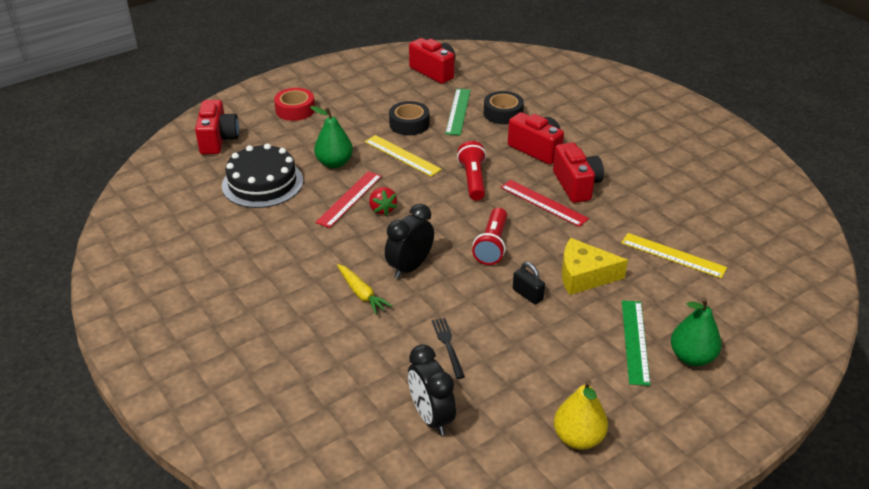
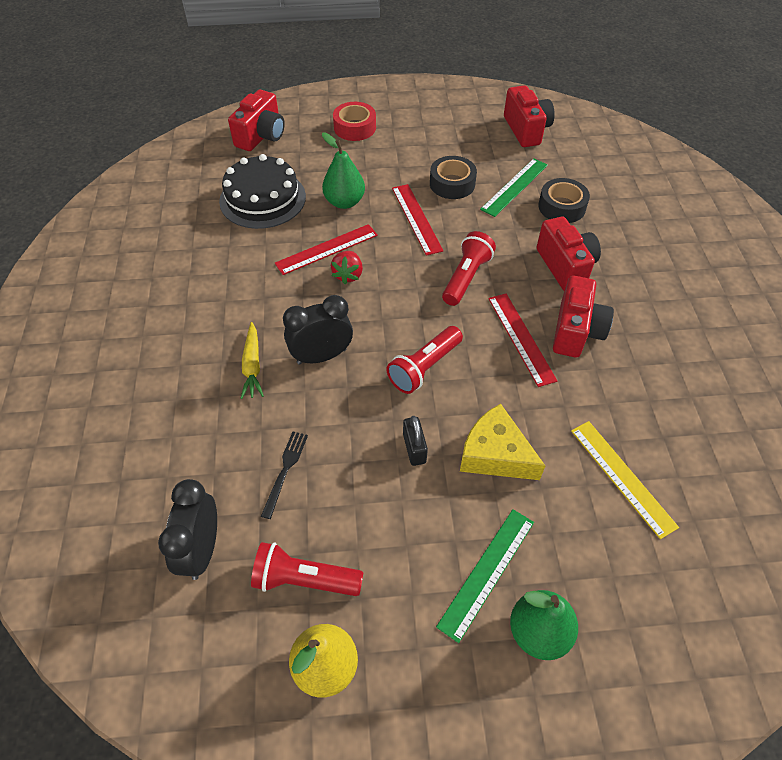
camera: 30 degrees right, 15 degrees up
yellow ruler [365,135,442,177] -> red ruler [392,184,443,256]
none -> red flashlight [251,542,364,596]

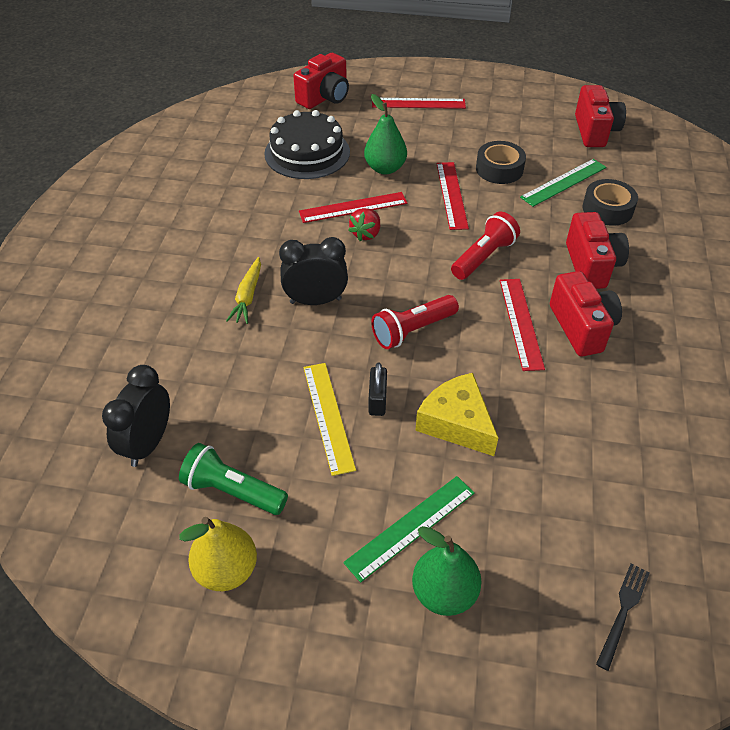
camera: 15 degrees right, 5 degrees down
red flashlight [251,542,364,596] -> green flashlight [179,443,288,515]
black fork [261,432,308,519] -> black fork moved to [596,564,650,671]
red tape [333,102,376,141] -> red ruler [372,98,466,109]
red camera [553,276,614,358] -> red camera turned 45 degrees counterclockwise [550,271,622,356]
yellow ruler [571,421,679,539] -> yellow ruler moved to [303,363,356,476]

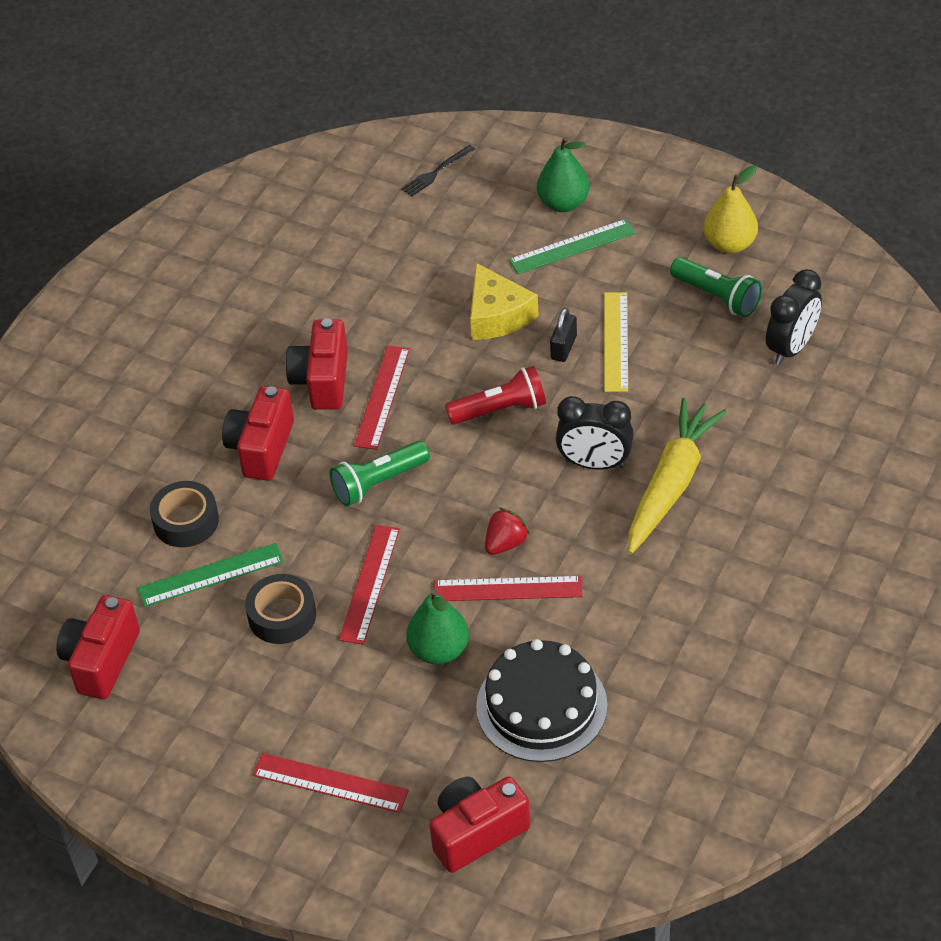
camera: 160 degrees left, 0 degrees up
yellow carrot [226,257,261,324] -> yellow carrot [628,398,727,554], size x1.87
red flashlight [451,212,520,280] -> green flashlight [329,441,430,506]

